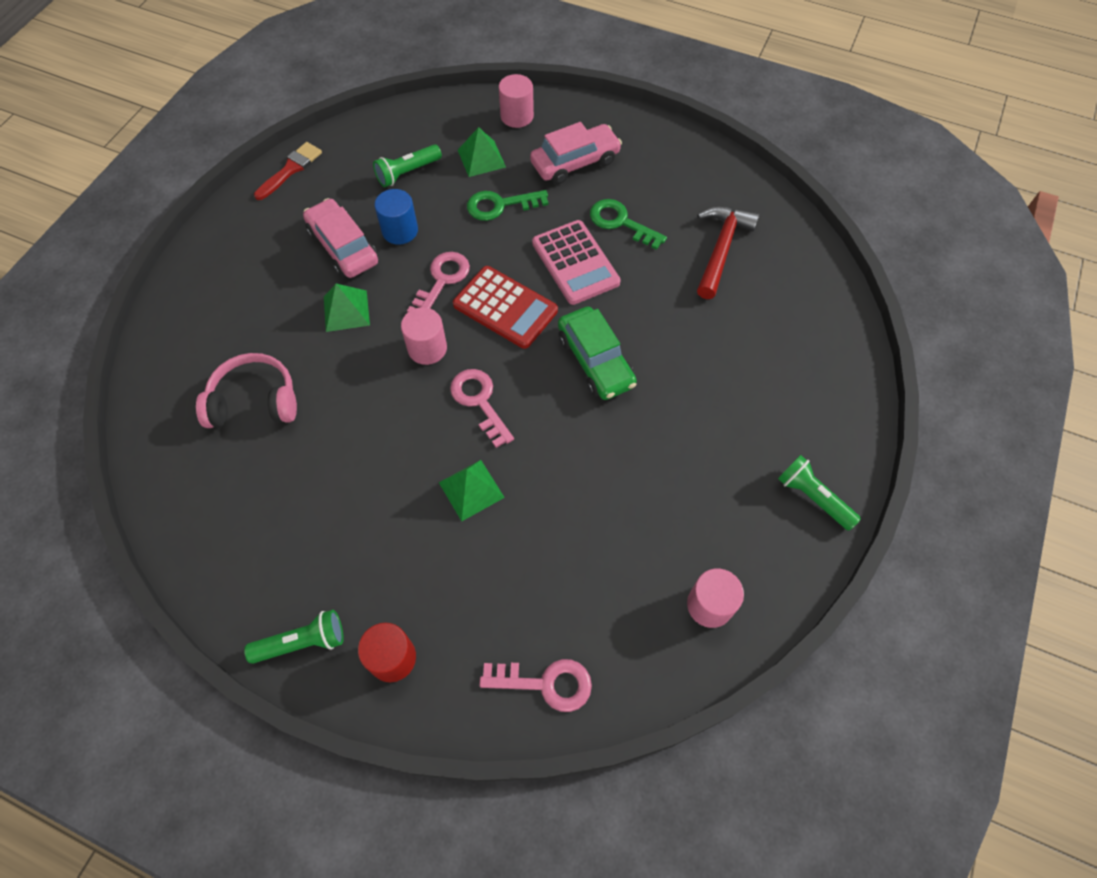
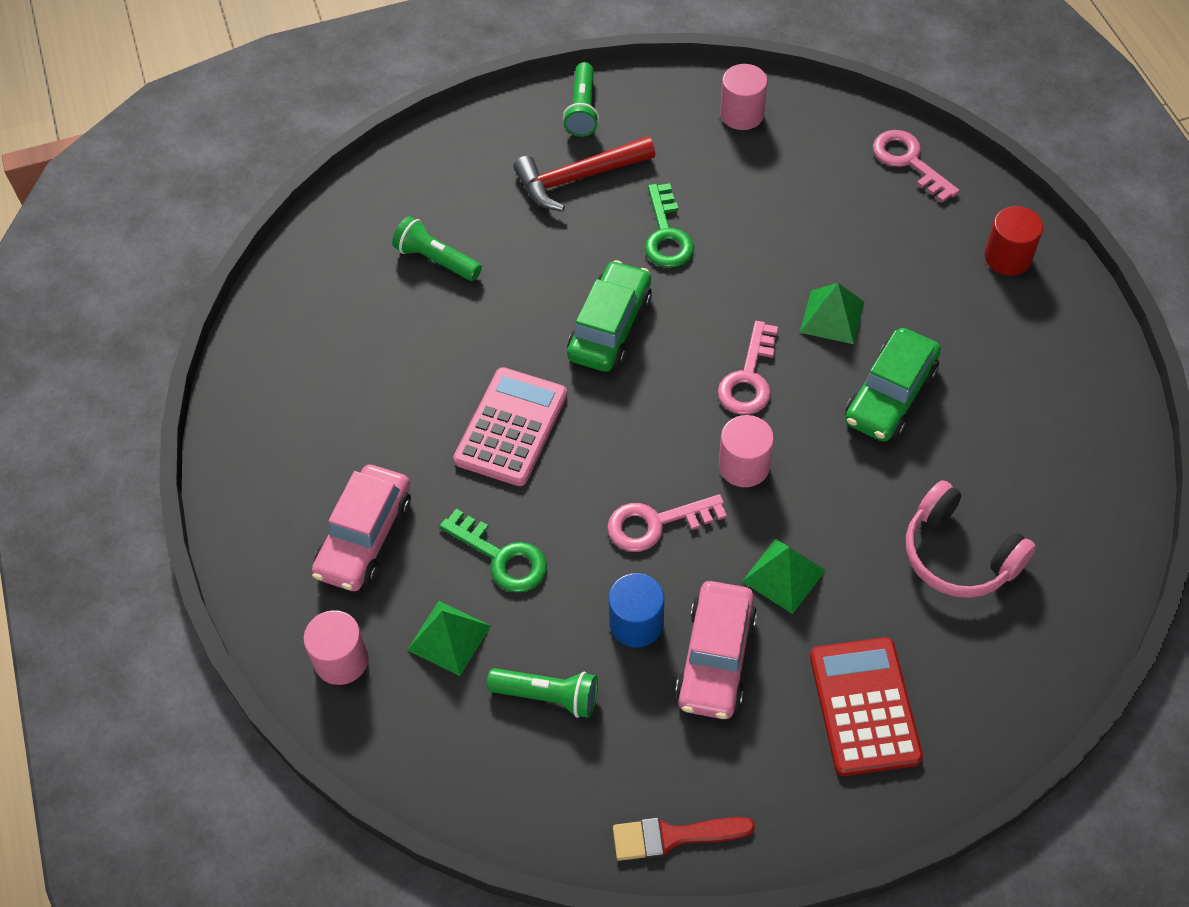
camera: 130 degrees left, 5 degrees down
green flashlight [244,610,344,664] -> green flashlight moved to [392,216,482,281]
red calculator [453,266,558,349] -> red calculator moved to [810,637,923,776]
pink car [530,122,622,184] -> pink car turned 90 degrees counterclockwise [312,465,411,591]
green key [590,199,667,250] -> green key moved to [645,183,694,268]
red hammer [697,206,759,299] -> red hammer moved to [513,136,656,211]
none -> green car [845,328,941,442]

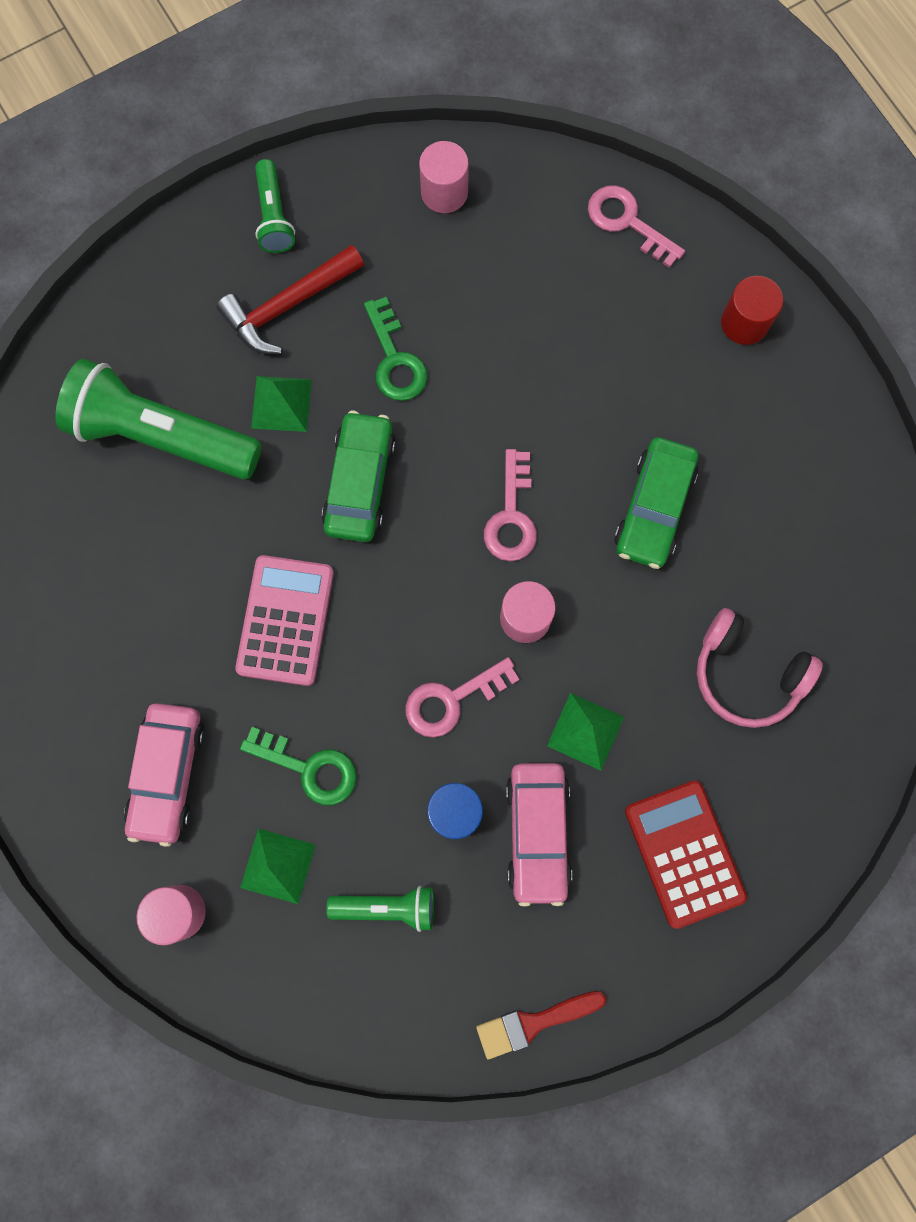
camera: 15 degrees left, 20 degrees up
green flashlight [392,216,482,281] -> green flashlight [56,359,262,480], size x1.97
green pyramid [800,283,864,344] -> green pyramid moved to [251,376,312,432]

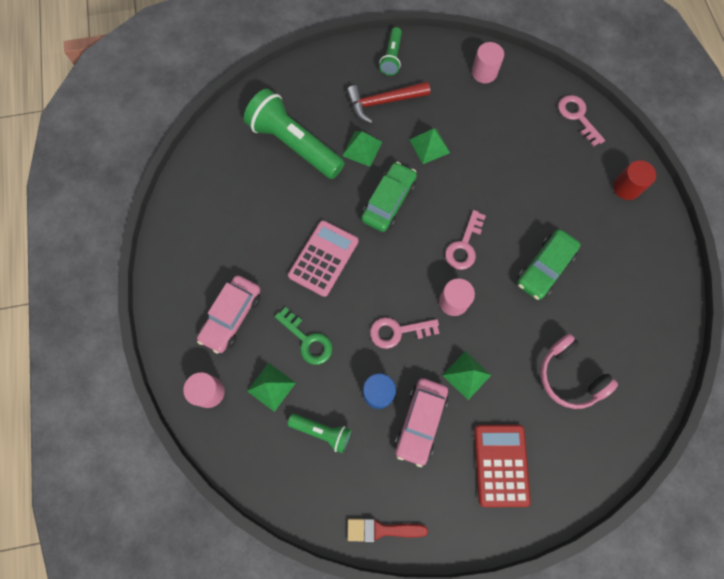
camera: 20 degrees right, 5 degrees down
green key [364,297,428,401] -> green pyramid [409,128,450,164]

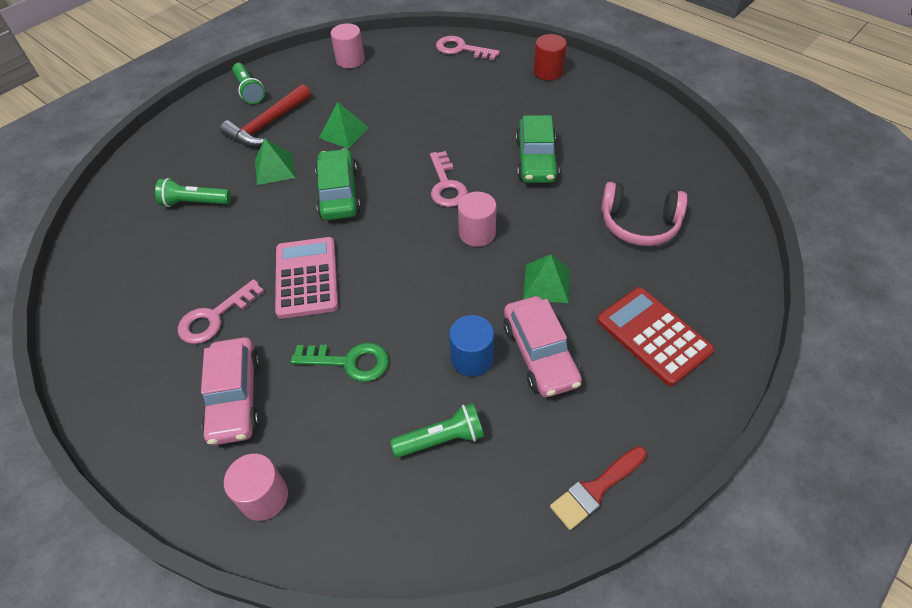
camera: 35 degrees left, 20 degrees down
green flashlight [244,89,345,179] -> green flashlight [155,178,231,207], size x0.51
green pyramid [247,363,296,412] -> none
pink key [370,317,439,349] -> pink key moved to [178,279,264,344]

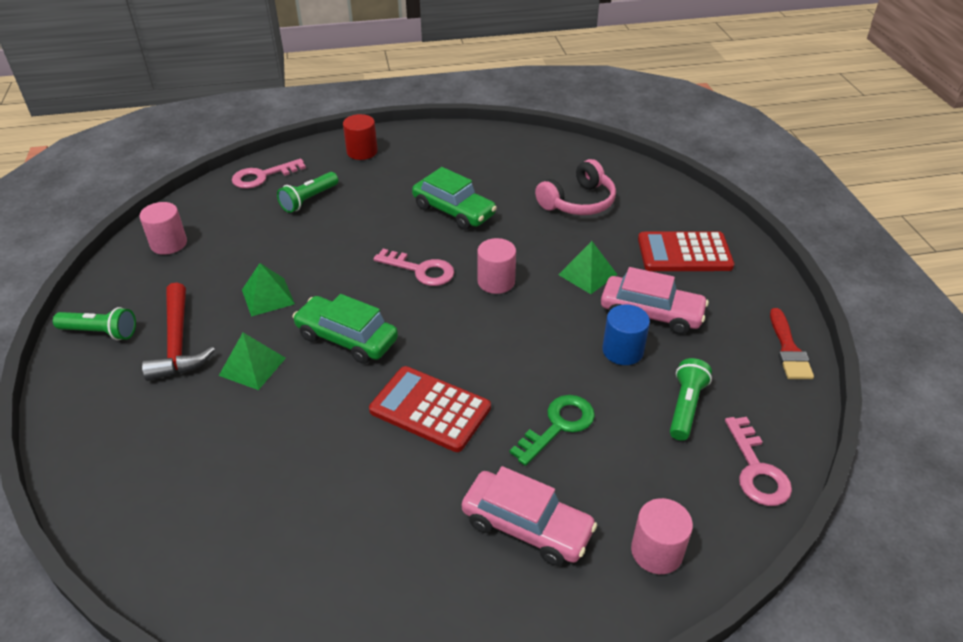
camera: 55 degrees left, 10 degrees down
green flashlight [155,178,231,207] -> green flashlight moved to [277,172,338,213]
pink key [178,279,264,344] -> pink key moved to [725,417,792,506]
pink calculator [275,237,338,319] -> red calculator [369,366,491,452]

